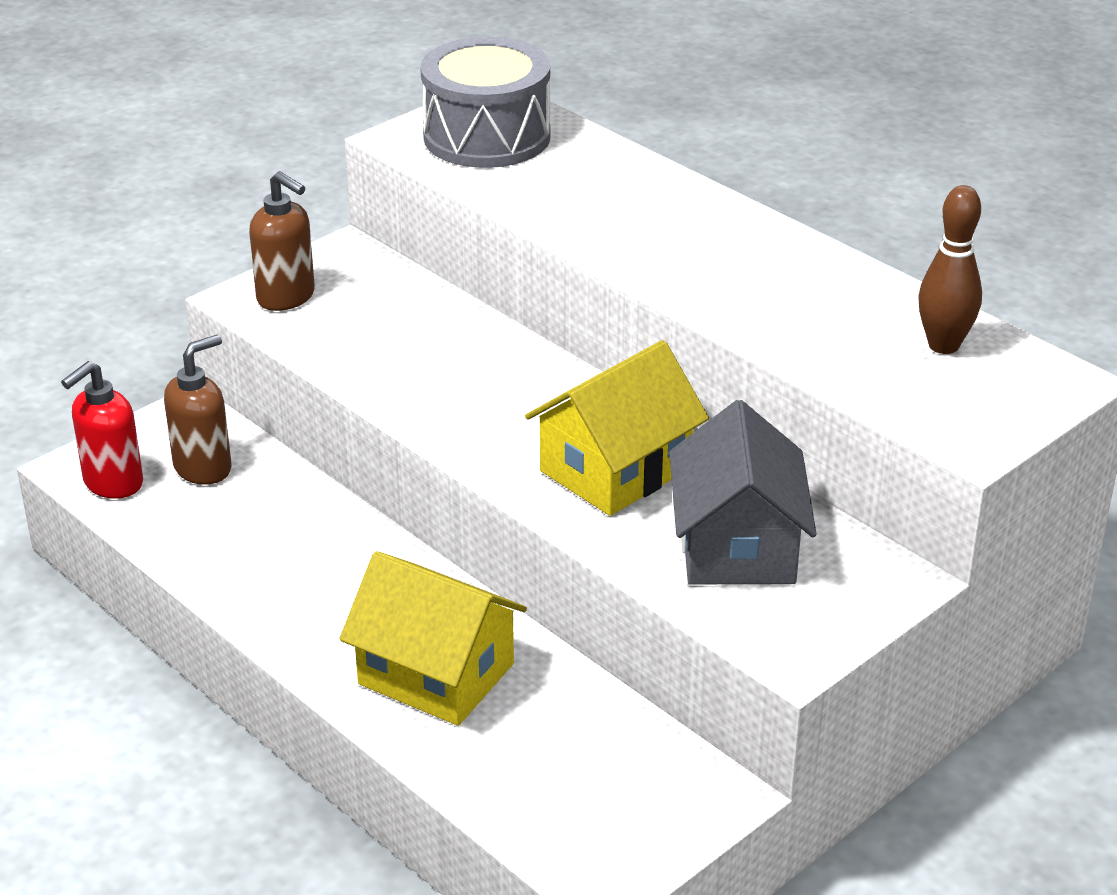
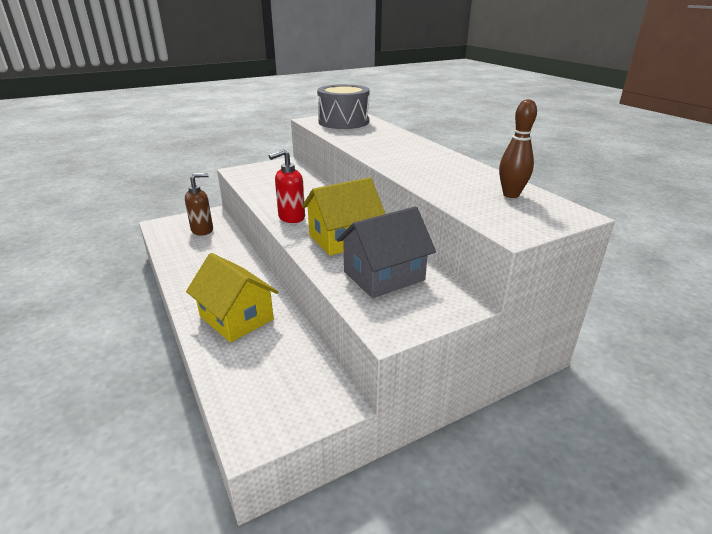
camera: 15 degrees right, 5 degrees down
red soap dispenser [61,361,143,499] -> red soap dispenser moved to [269,149,305,223]
brown soap dispenser [249,171,315,311] -> none
grey house [669,400,817,584] -> grey house turned 45 degrees clockwise [337,206,436,298]

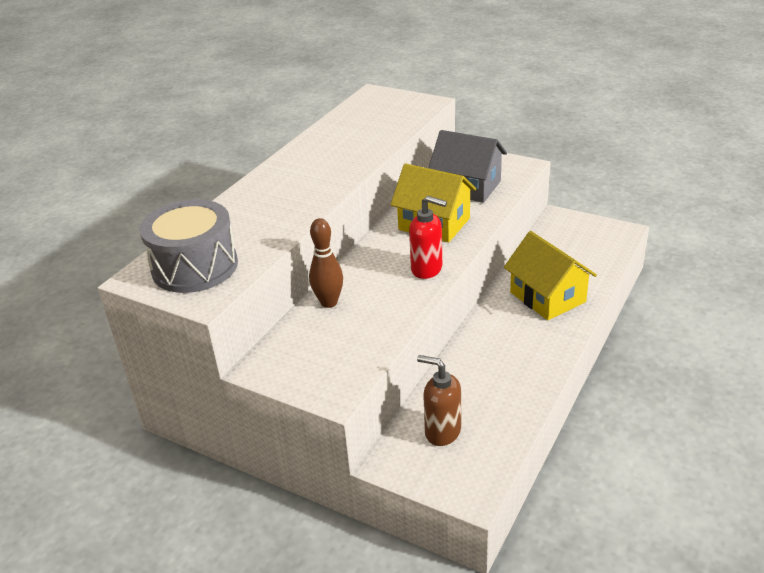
camera: 120 degrees left, 5 degrees up
yellow house [186,253,278,343] -> yellow house turned 45 degrees counterclockwise [504,231,597,320]
brown bowling pin [499,99,537,198] -> brown bowling pin moved to [309,218,343,308]

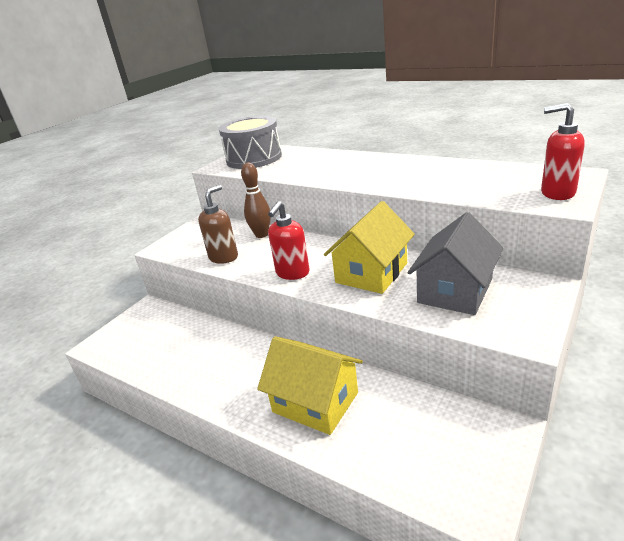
camera: 95 degrees right, 5 degrees down
brown soap dispenser [417,355,461,446] -> brown soap dispenser moved to [198,185,238,264]
yellow house [504,231,597,320] -> yellow house turned 60 degrees clockwise [257,336,363,435]
none -> red soap dispenser [541,103,585,200]

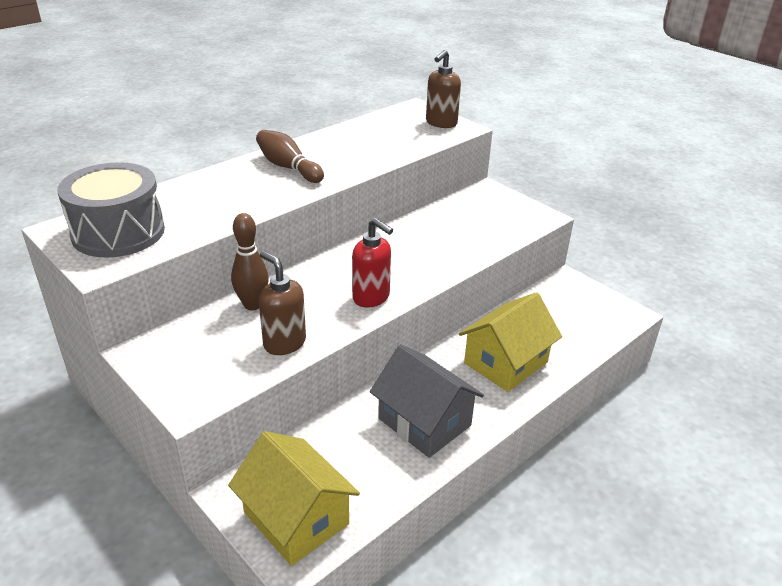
camera: 80 degrees left, 5 degrees up
yellow house [324,201,415,294] -> yellow house moved to [228,431,360,566]
grey house [407,212,504,315] -> grey house moved to [370,344,484,458]
red soap dispenser [541,103,585,200] -> brown soap dispenser [426,50,461,128]
none -> brown bowling pin [256,130,324,183]

